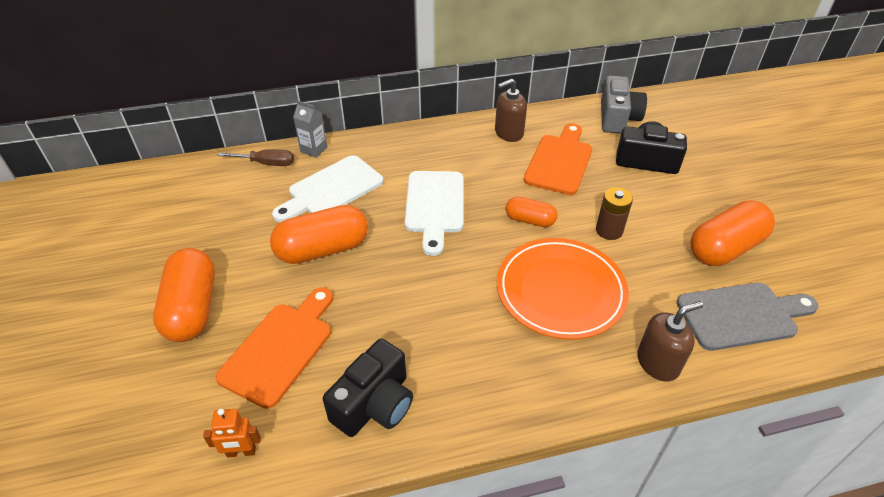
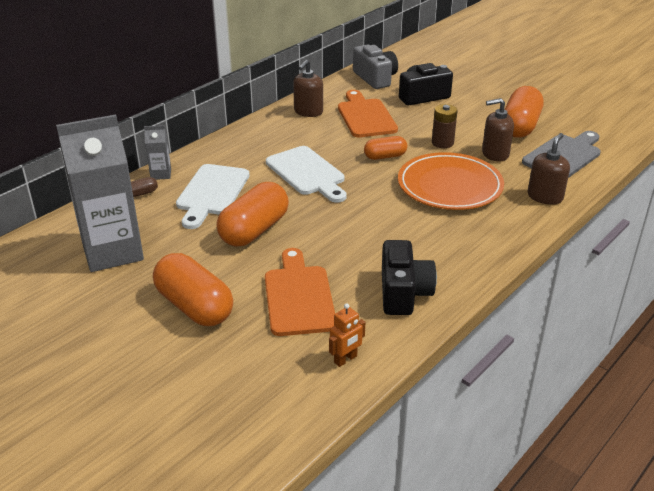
camera: 35 degrees left, 10 degrees down
none -> grey carton [56,115,144,272]
none -> brown soap dispenser [482,98,514,162]

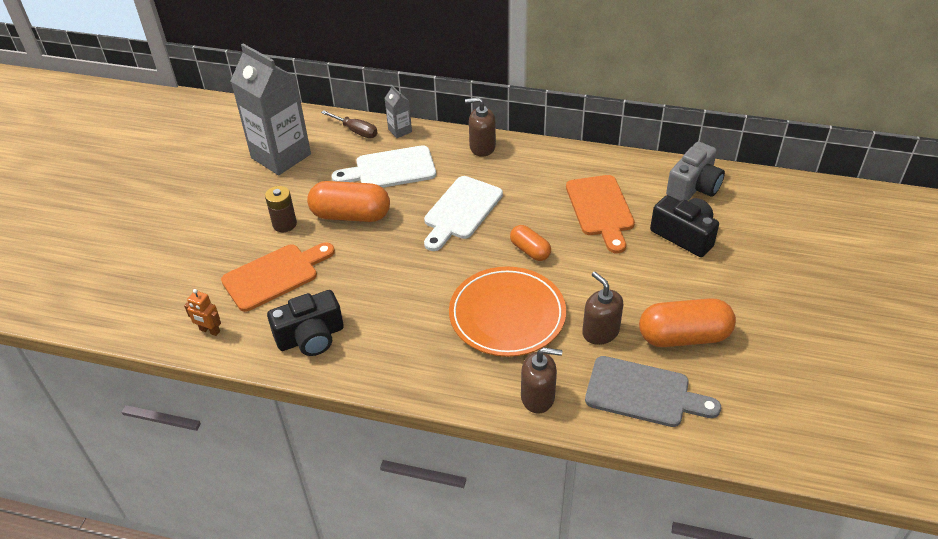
camera: 65 degrees right, 10 degrees up
orange capsule [153,253,233,326] -> none
brown soap dispenser [293,60,323,117] -> brown soap dispenser moved to [465,97,496,157]
orange cutting board [338,90,398,137] -> orange cutting board turned 120 degrees clockwise [566,175,635,253]
brown battery [432,104,458,148] -> brown battery moved to [265,186,297,232]

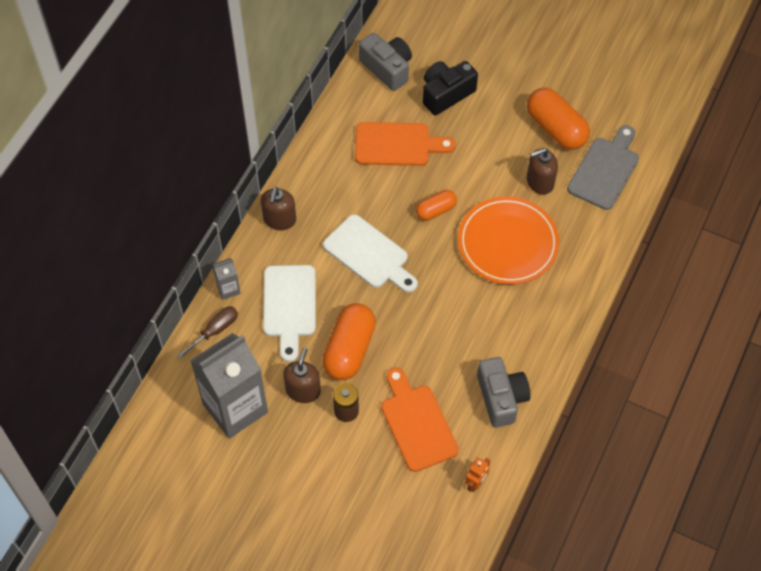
camera: 80 degrees left, 15 degrees up
black camera [267,290,344,356] -> grey camera [477,357,531,428]
brown soap dispenser [521,348,562,414] -> brown soap dispenser moved to [283,348,321,403]
orange capsule [639,298,736,347] -> orange capsule turned 45 degrees counterclockwise [527,88,590,150]

